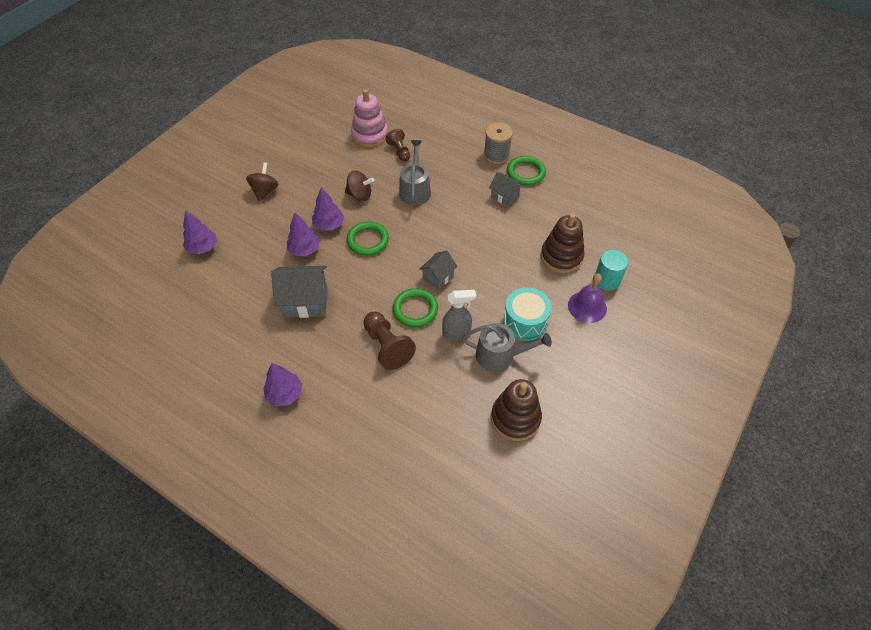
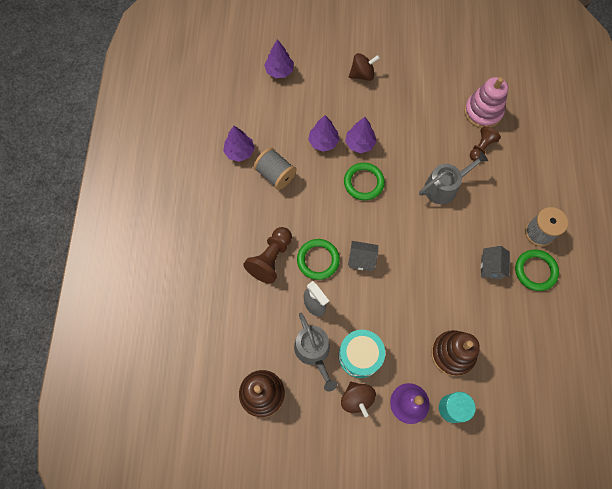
camera: 60 degrees right, 15 degrees up
purple tree [263,363,303,406] -> purple tree moved to [223,126,255,162]
grey house [271,266,327,318] -> grey spool [254,147,296,190]
brown spinning top [345,170,375,201] -> brown spinning top moved to [341,382,376,417]

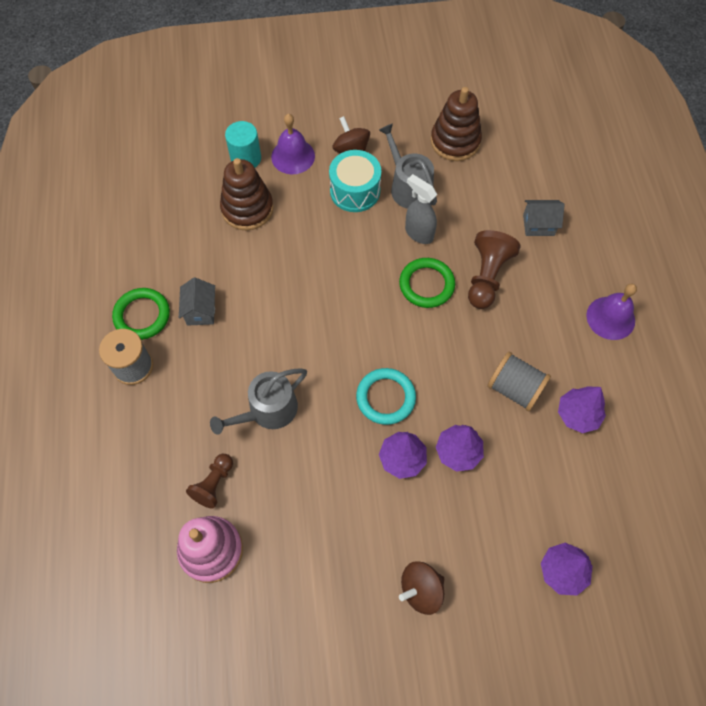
camera: 170 degrees right, 5 degrees down
green ring [344,163,385,200] -> turquoise ring [356,368,416,425]
grey house [348,241,378,271] -> grey house moved to [523,200,564,236]
none -> purple bell [586,284,637,340]

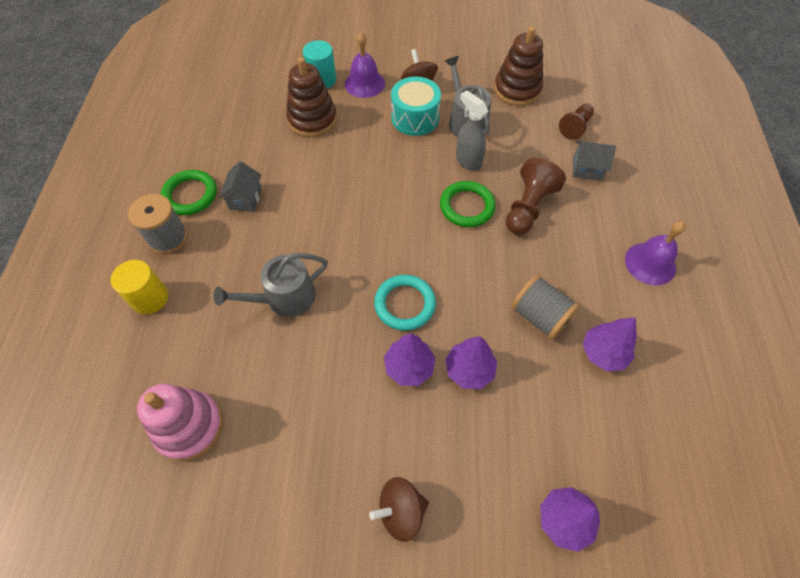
camera: 10 degrees right, 5 degrees down
brown pawn [186,454,233,509] -> brown pawn moved to [559,103,594,140]
none -> yellow cylinder [111,260,168,314]

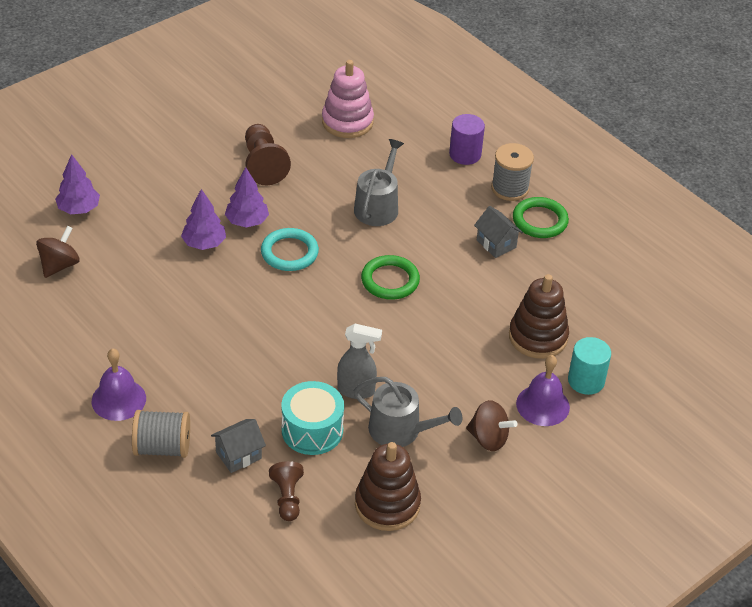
camera: 135 degrees right, 15 degrees down
yellow cylinder [111,260,168,314] -> purple cylinder [449,114,485,165]
brown spinning top [369,477,429,542] -> brown spinning top moved to [36,225,80,278]
turquoise drum [391,76,441,136] -> turquoise drum moved to [281,381,344,455]
green ring [440,181,496,227] -> green ring moved to [361,255,420,300]
brown pawn [506,158,566,235] -> brown pawn moved to [245,124,291,185]
grey spool [511,274,580,340] -> grey spool moved to [132,410,190,458]
purple tree [583,317,637,371] -> none

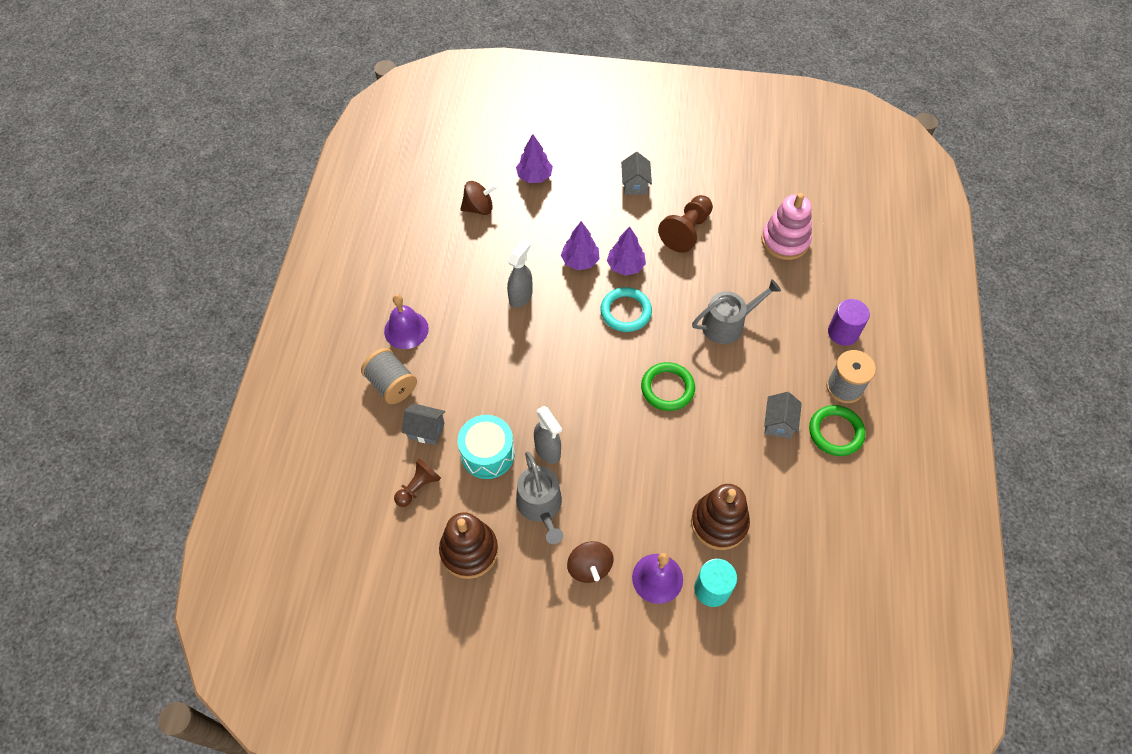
camera: 50 degrees right, 15 degrees up
none -> grey spray bottle [507,239,532,308]
none -> grey house [621,152,652,195]

